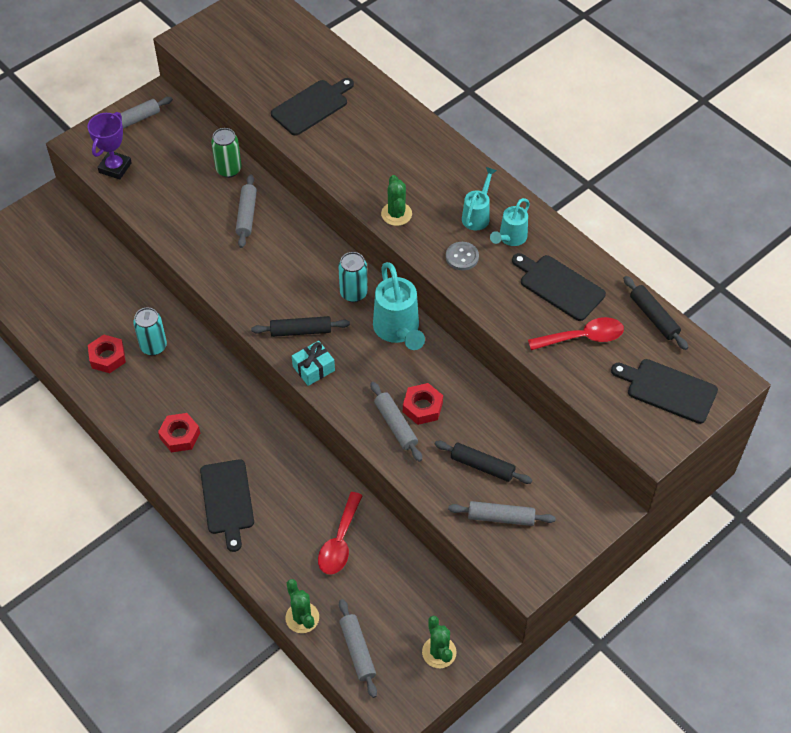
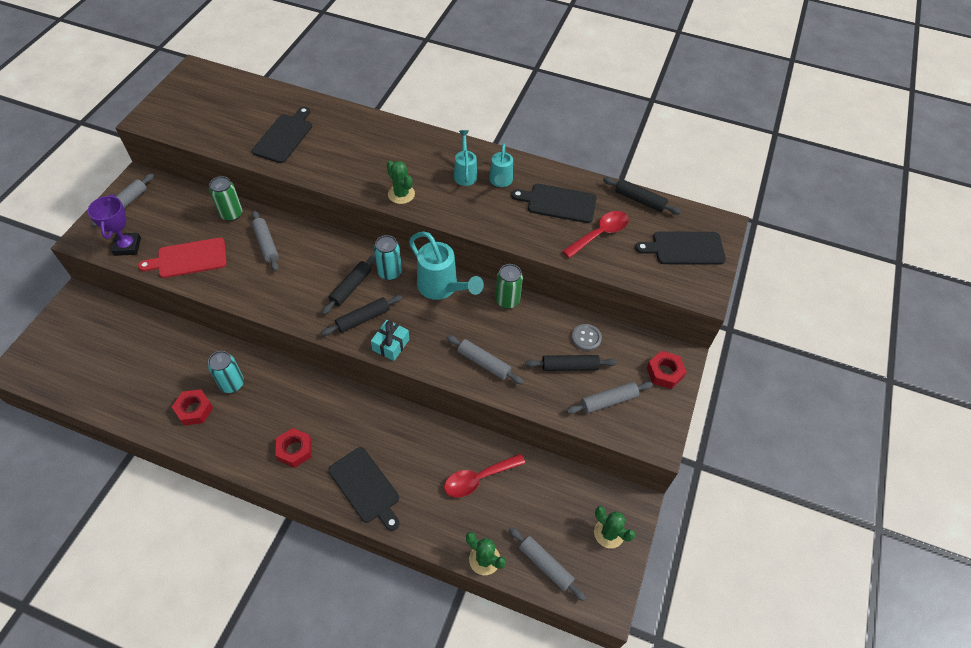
camera: 30 degrees left, 0 degrees up
red spoon [318,492,363,575] -> red spoon turned 75 degrees clockwise [444,454,525,498]
red nut [403,383,443,425] -> red nut moved to [646,351,687,389]
grey button [446,242,479,270] -> grey button moved to [572,324,602,351]
none -> red cutting board [138,238,227,278]
none -> black rolling pin [322,254,376,315]
none -> green can [495,264,523,309]

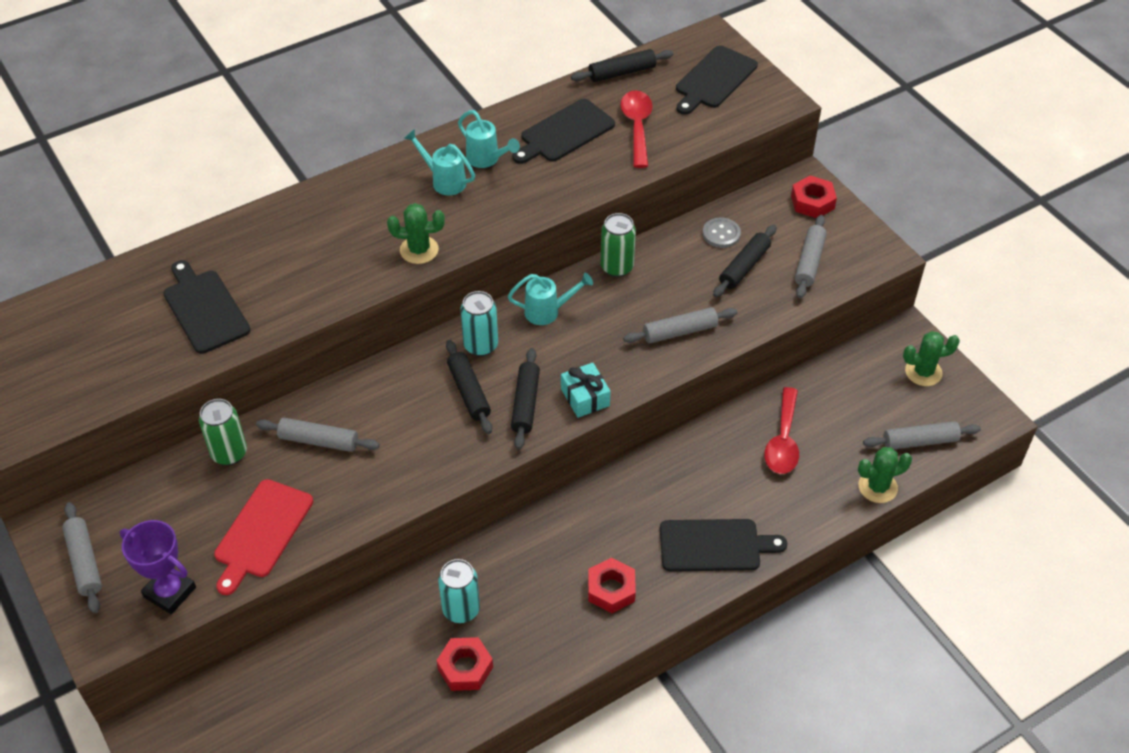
camera: 50 degrees left, 5 degrees down
turquoise watering can [409,232,484,300] -> turquoise watering can [508,273,593,325], size x0.60

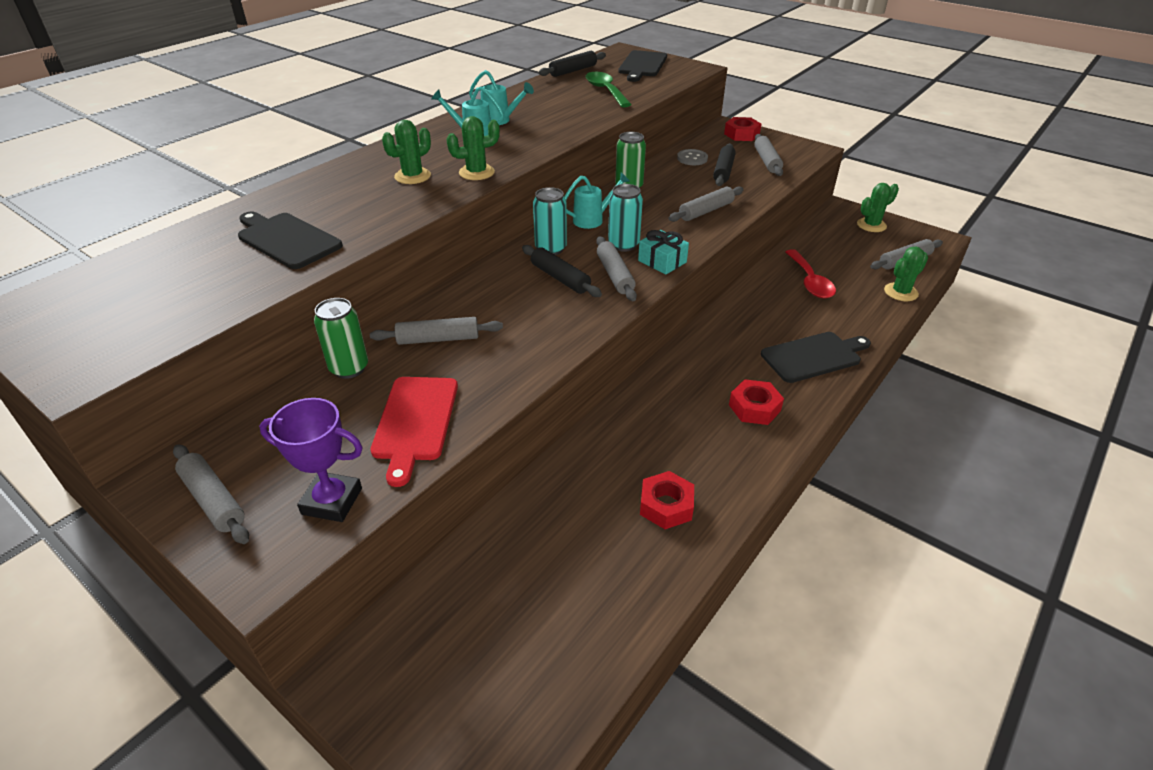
camera: 20 degrees left, 10 degrees down
turquoise can [438,559,480,623] -> turquoise can moved to [608,184,643,252]
black rolling pin [511,348,540,450] -> grey rolling pin [596,236,637,301]
black cutting board [512,99,615,164] -> none
red spoon [620,90,653,168] -> green spoon [586,72,632,107]
none -> green cactus [382,120,431,184]

